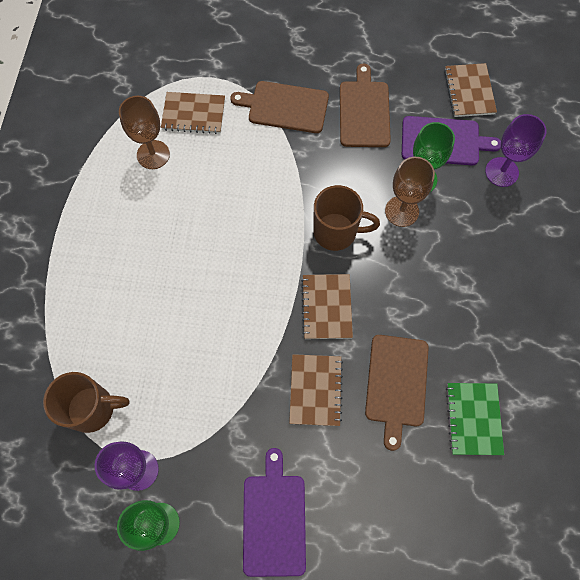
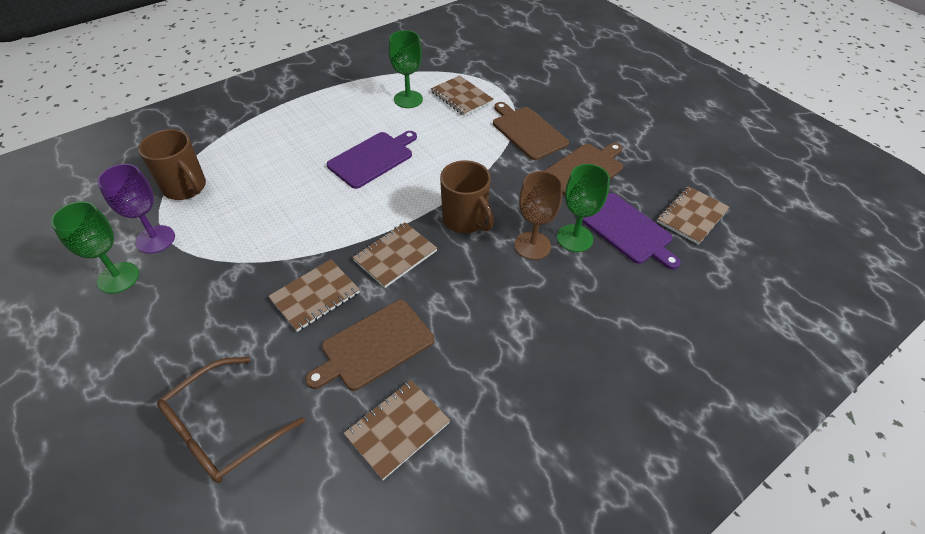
camera: 45 degrees right, 20 degrees down
brown goblet [119,96,170,169] -> green goblet [389,30,423,108]
purple cutting board [243,448,306,577] -> purple cutting board moved to [327,131,417,189]
green notebook [446,383,504,455] -> brown notebook [344,380,450,480]
purple goblet [485,114,547,187] -> none
none -> brown glasses [157,357,305,483]

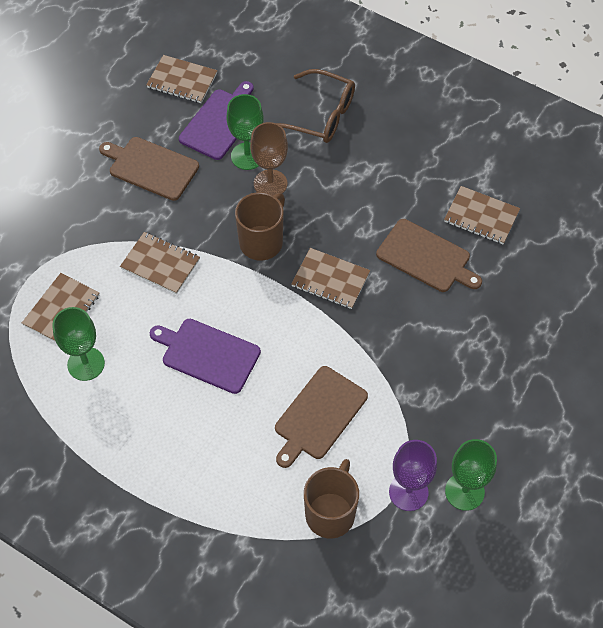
camera: 110 degrees left, 10 degrees up
brown glasses [157,357,305,483] -> brown glasses moved to [276,69,355,143]
brown notebook [268,259,360,332] -> brown notebook moved to [120,232,200,294]
brown cutting board [493,102,569,160] -> brown cutting board moved to [275,366,368,468]

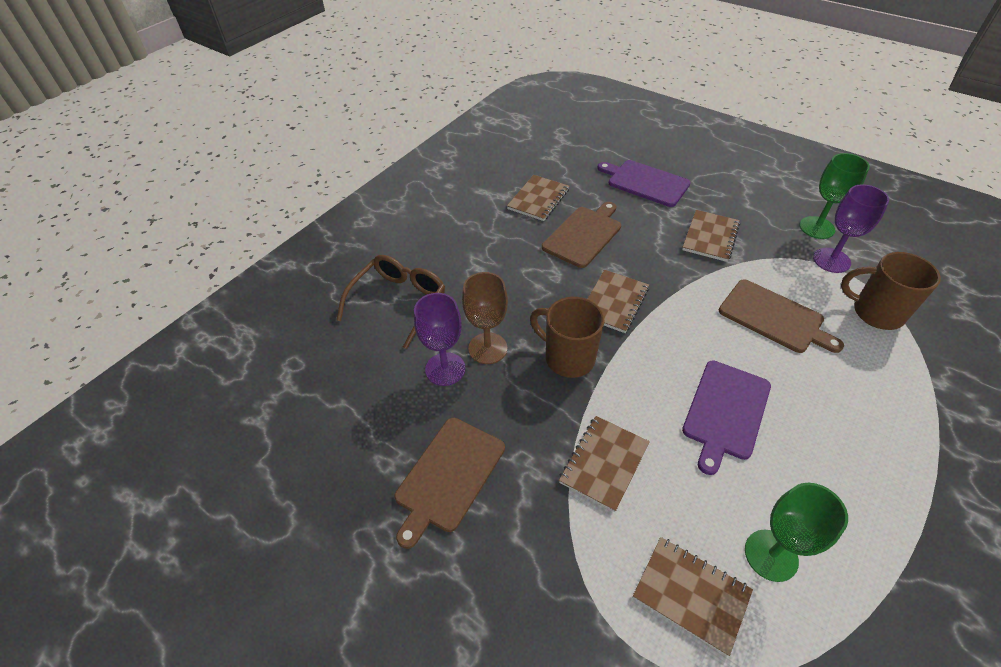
camera: 85 degrees left, 10 degrees down
brown notebook [146,55,218,103] -> brown notebook moved to [682,210,740,262]
purple cutting board [179,81,254,160] -> purple cutting board moved to [597,160,691,207]
green goblet [226,94,264,170] -> purple goblet [414,293,466,386]

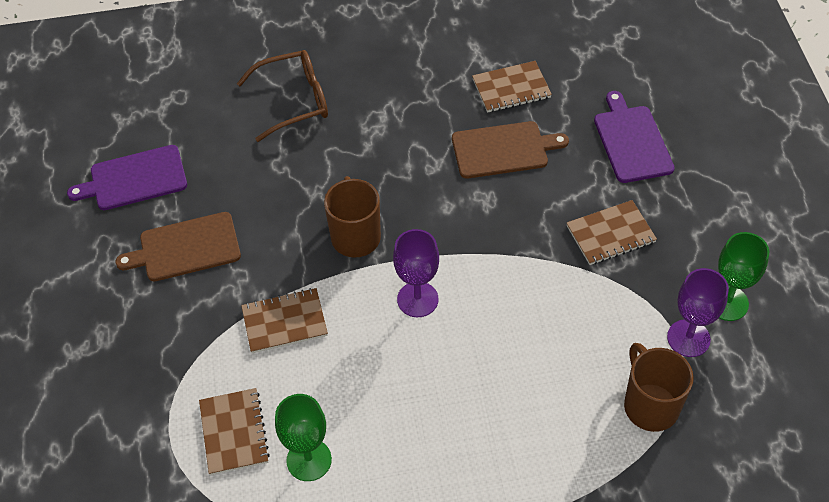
camera: 45 degrees right, 5 degrees up
purple goblet [414,293,466,386] -> purple goblet moved to [393,229,439,317]
brown goblet [462,272,508,364] -> none
brown notebook [588,270,649,333] -> none
purple cutting board [682,360,771,475] -> purple cutting board moved to [67,145,187,210]
brown cutting board [719,279,844,353] -> none

